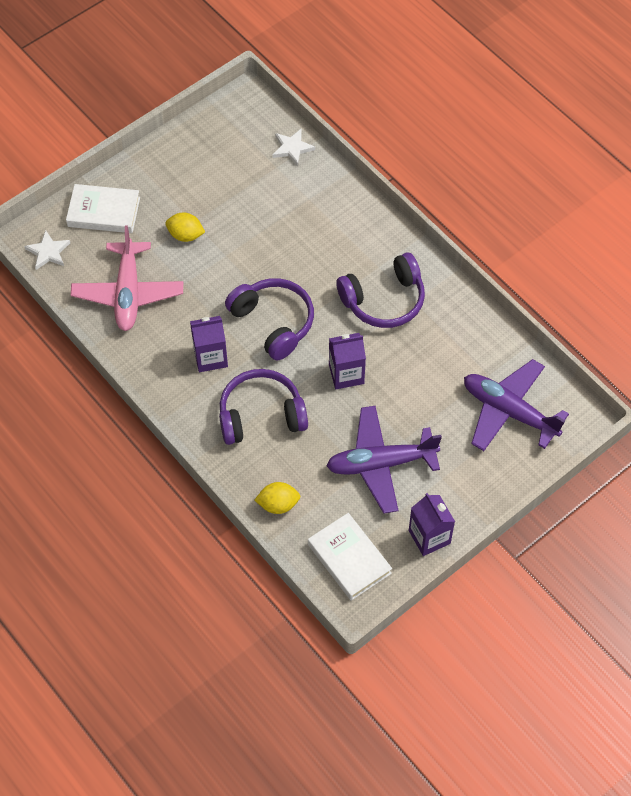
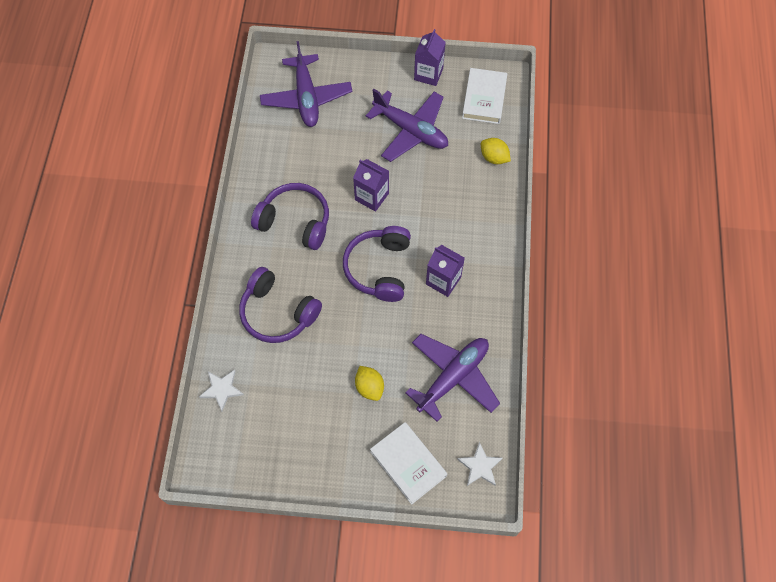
camera: 135 degrees left, 5 degrees up
pink plane [71,225,183,331] -> purple plane [405,334,500,422]
purple headphones [219,369,308,445] -> purple headphones moved to [239,267,322,343]

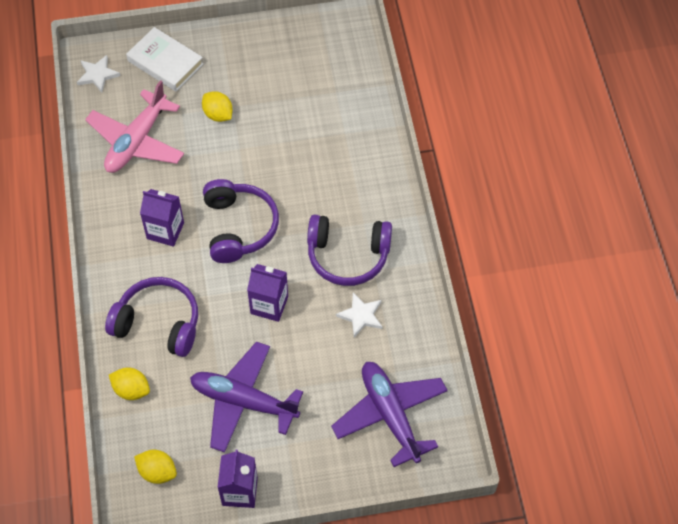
camera: 165 degrees right, 5 degrees down
white star [199,370,244,411] -> white star moved to [336,293,382,337]
purple headphones [239,267,322,343] -> purple headphones moved to [105,277,198,357]
purple plane [405,334,500,422] -> pink plane [85,80,184,173]
white book [462,68,507,124] -> yellow lemon [134,450,177,484]

